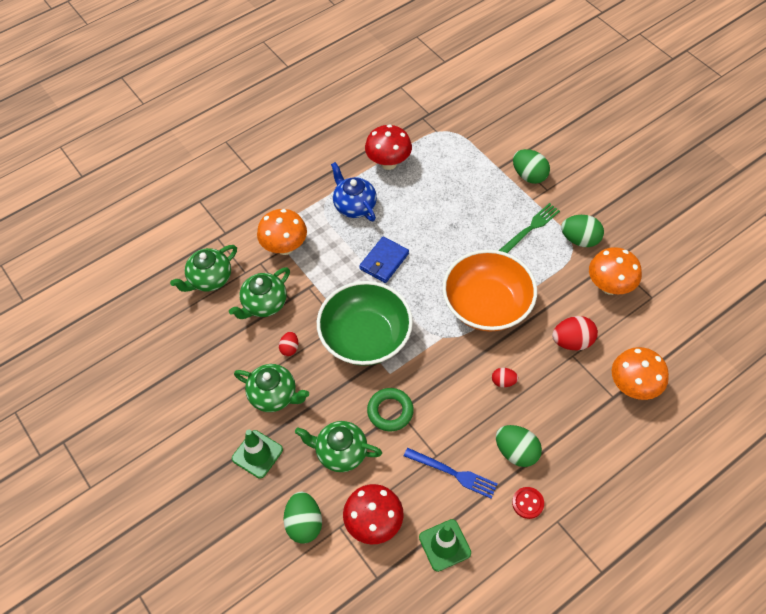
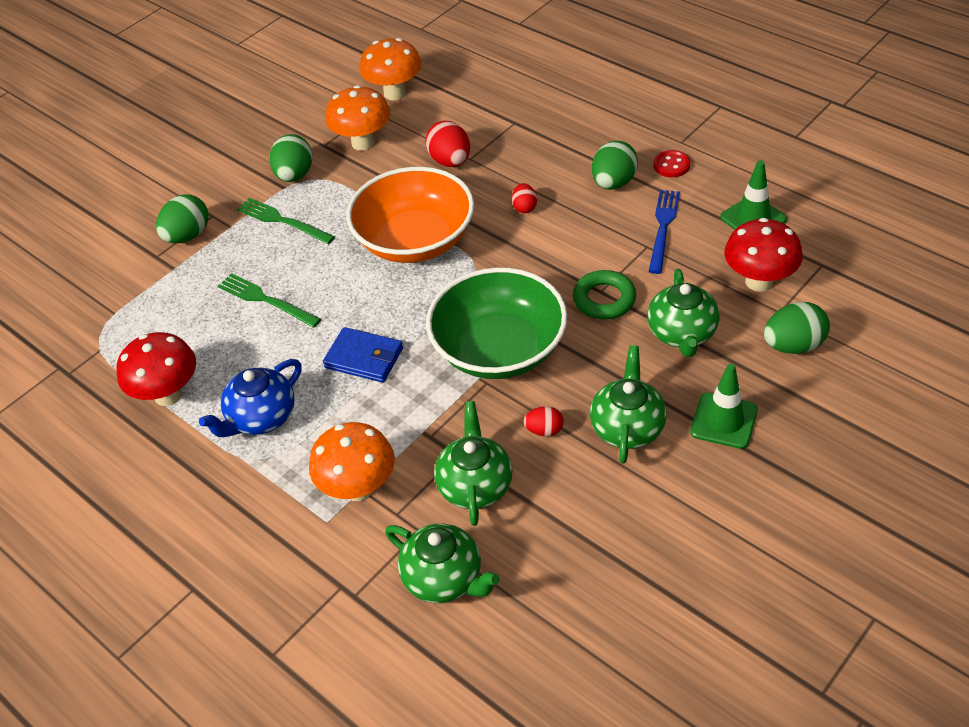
camera: 100 degrees left, 10 degrees down
green teapot [229,267,290,319] -> green teapot turned 120 degrees counterclockwise [434,401,513,526]
orange mushroom [612,347,669,400] -> orange mushroom moved to [359,38,422,100]
none -> green fork [218,273,321,328]

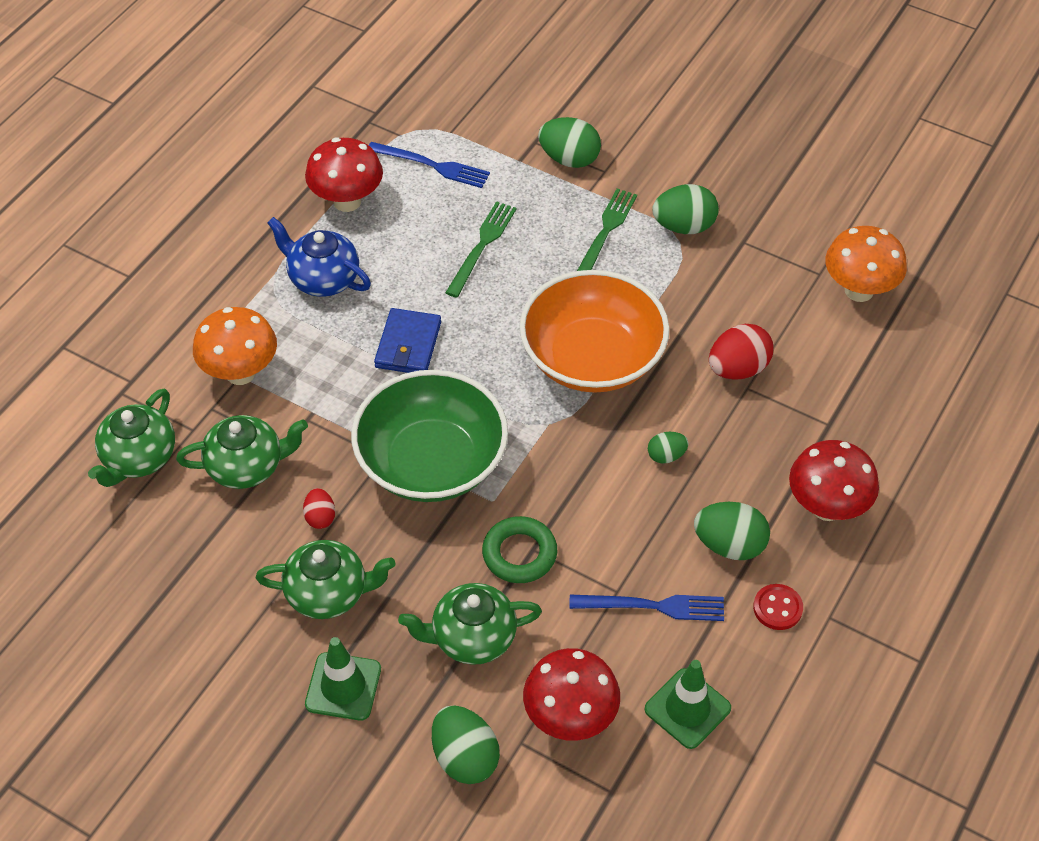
camera: 75 degrees right, 5 degrees up
orange mushroom [326,85,390,151] -> none
red egg [512,183,537,213] -> green egg [648,432,689,464]
none -> blue fork [369,142,490,188]
none -> red mushroom [789,440,879,521]

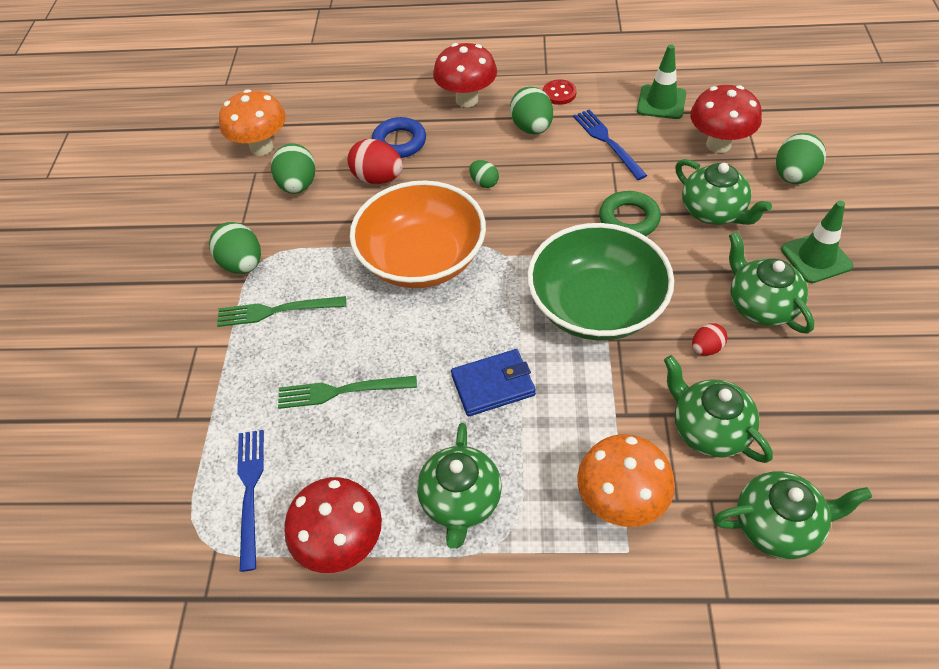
camera: 115 degrees left, 0 degrees up
blue teapot [267,217,371,297] -> green teapot [417,423,502,549]
green egg [538,117,601,168] -> green egg moved to [271,143,316,194]
none -> blue ring [372,117,426,158]

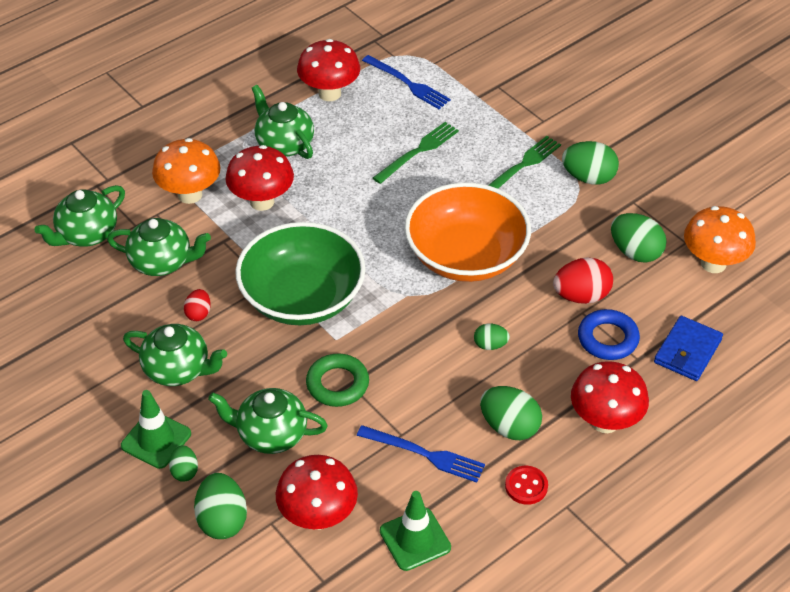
camera: 135 degrees right, 5 degrees down
blue wallet [451,349,536,416] -> blue wallet moved to [654,316,723,381]
none -> green egg [169,445,198,482]
none -> red mushroom [225,145,294,211]

